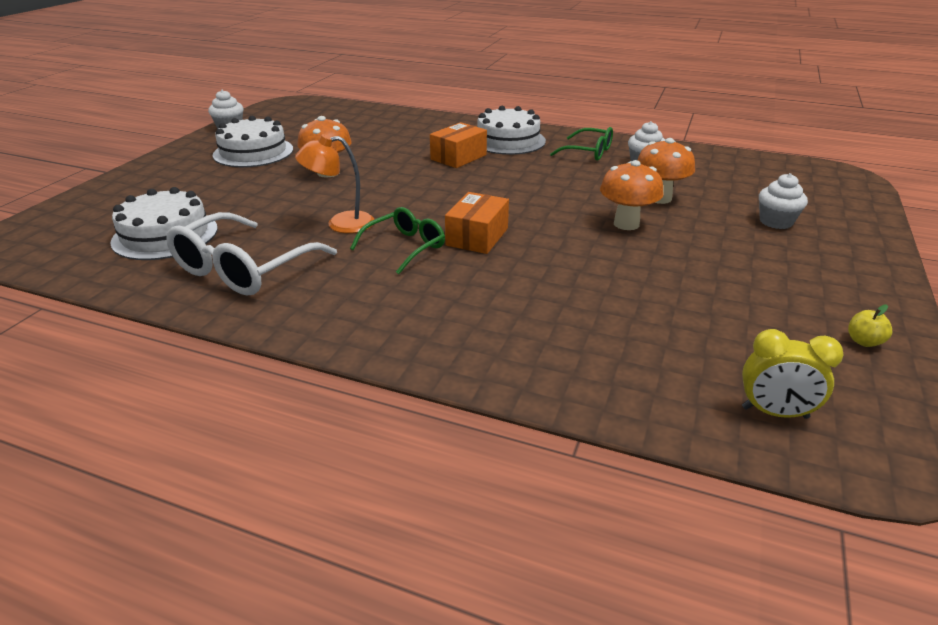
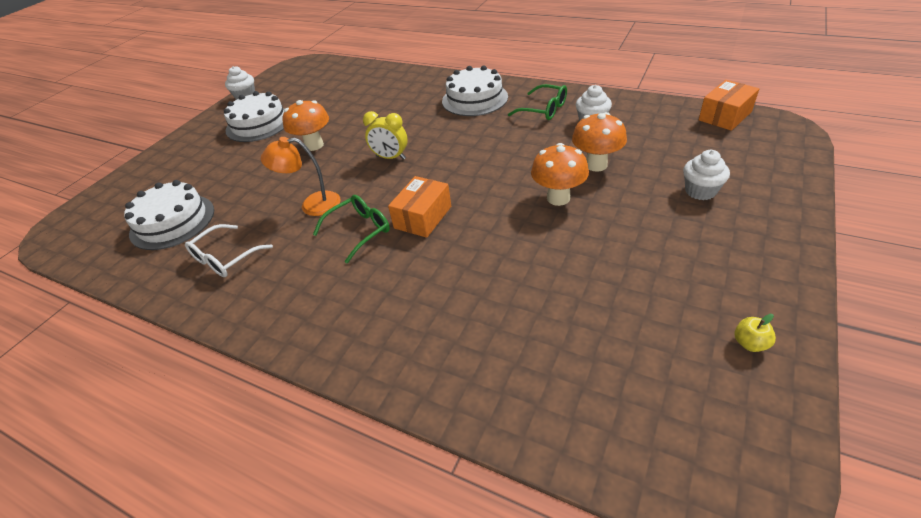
camera: 10 degrees right, 10 degrees up
white glasses [166,212,337,296] -> white glasses [185,224,273,277], size x0.62
orange box [430,122,487,168] -> orange box moved to [699,80,759,131]
yellow clock [742,329,844,419] -> yellow clock moved to [363,111,408,160]

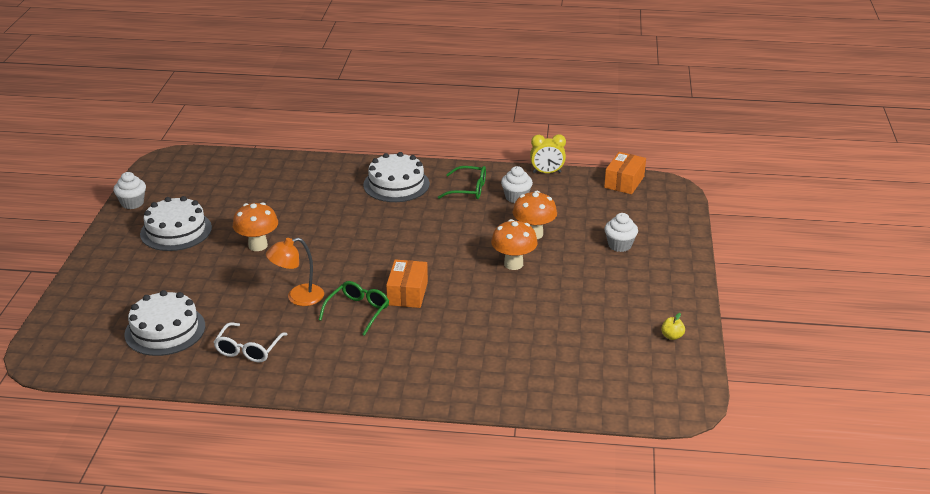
camera: 25 degrees left, 10 degrees down
yellow clock [363,111,408,160] -> yellow clock moved to [530,134,566,173]

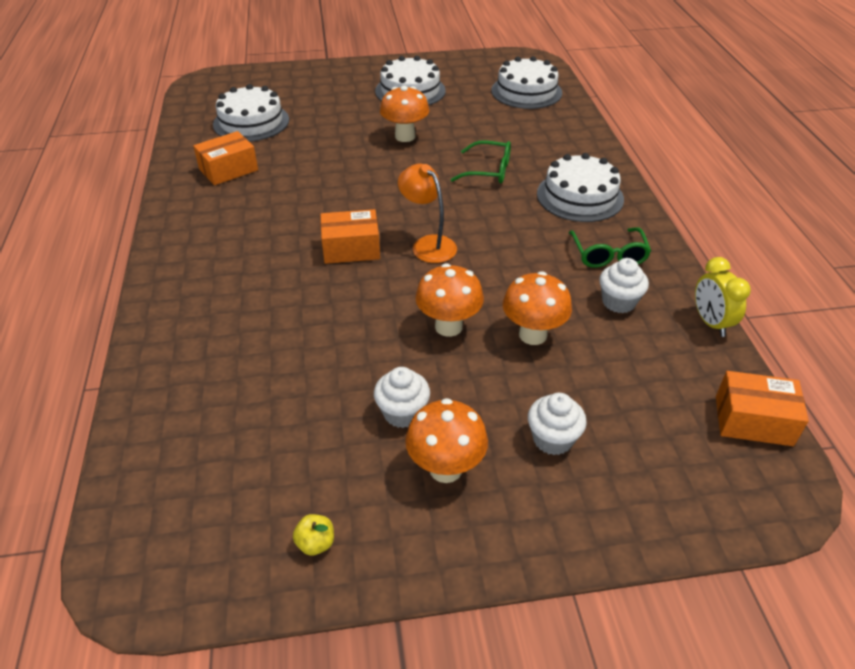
camera: 75 degrees right, 10 degrees up
white cupcake [113,172,146,209] -> white cupcake moved to [374,367,430,428]
white glasses [214,322,287,363] -> orange box [193,131,258,185]
orange lamp [266,238,324,306] -> orange lamp moved to [398,164,457,263]
green glasses [319,281,389,336] -> green glasses moved to [450,140,511,184]
none -> orange mushroom [405,398,488,483]
none -> white cake [491,56,562,109]

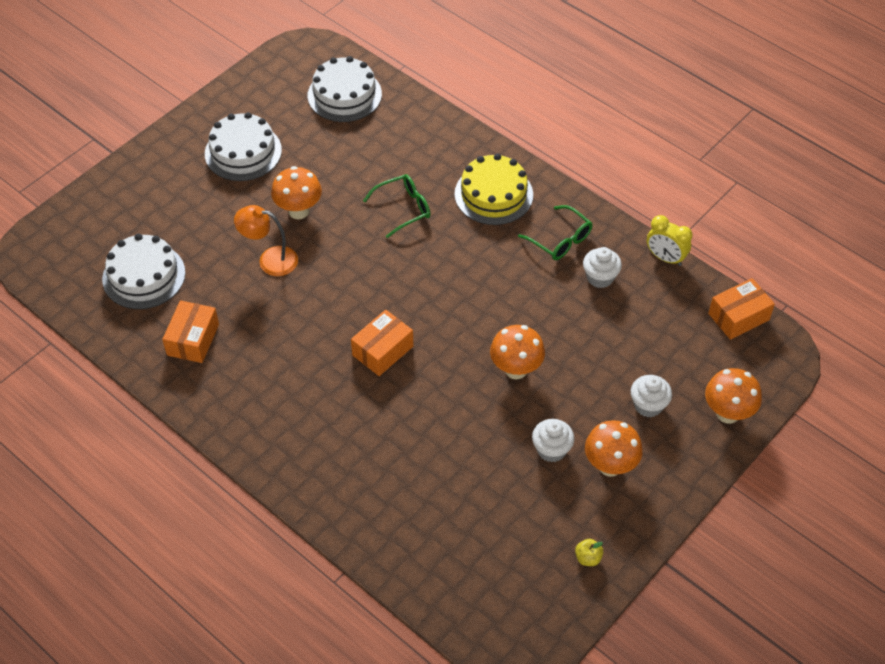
camera: 40 degrees left, 10 degrees up
orange lamp [398,164,457,263] -> orange lamp moved to [234,205,298,276]
orange mushroom [503,271,572,345] -> orange mushroom moved to [705,368,762,424]
white cake [537,153,624,222] -> yellow cake [455,154,533,225]

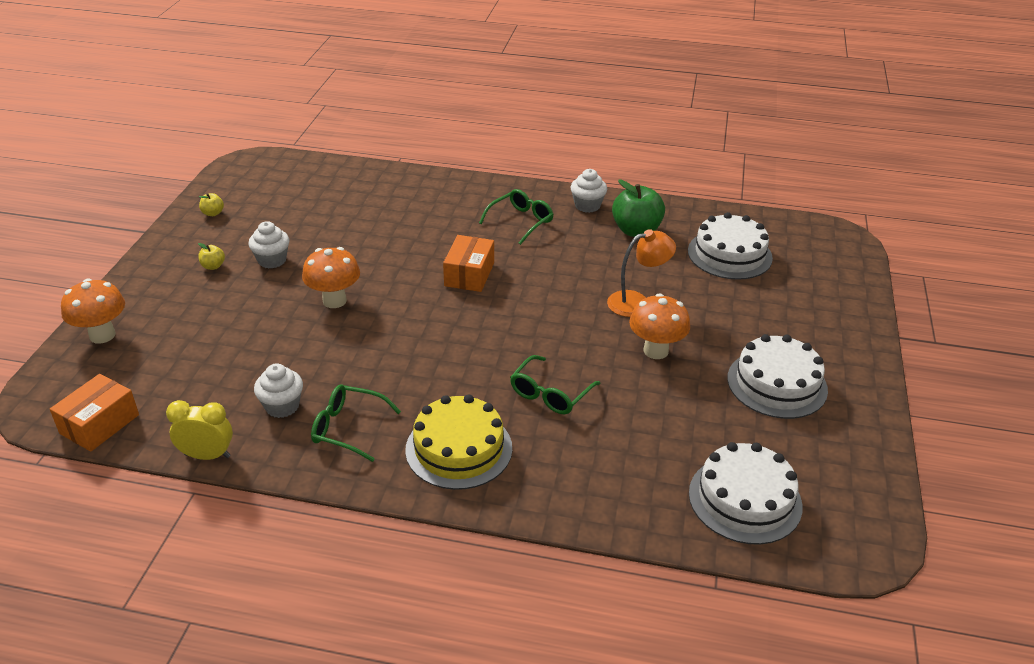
camera: 150 degrees right, 15 degrees down
orange box [162,300,219,363] -> green apple [612,179,665,237]
orange mushroom [585,420,643,477] -> yellow apple [198,243,225,270]
white cupcake [631,375,672,417] -> white cupcake moved to [571,169,607,213]
none -> green glasses [479,189,554,245]

